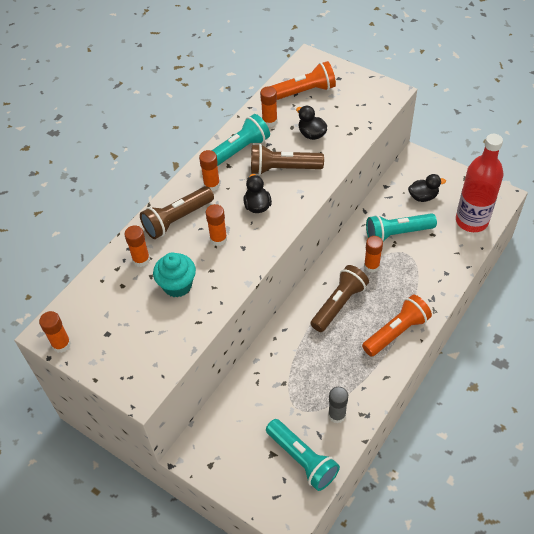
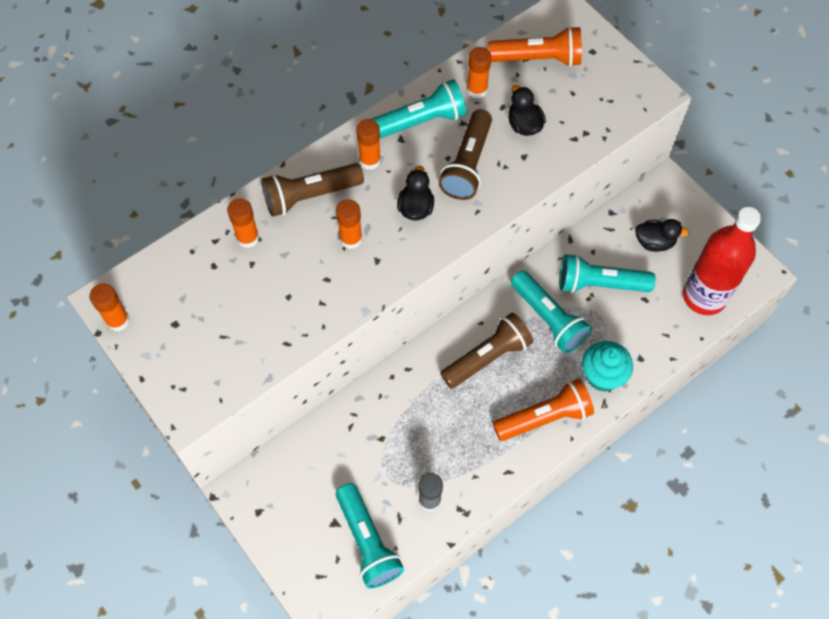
camera: 15 degrees right, 10 degrees up
turquoise cupcake [153,253,196,298] -> turquoise cupcake moved to [582,341,633,392]
brown flashlight [251,144,324,175] -> brown flashlight turned 90 degrees counterclockwise [439,109,492,200]
orange glue stick [364,236,383,273] -> turquoise flashlight [511,270,592,353]

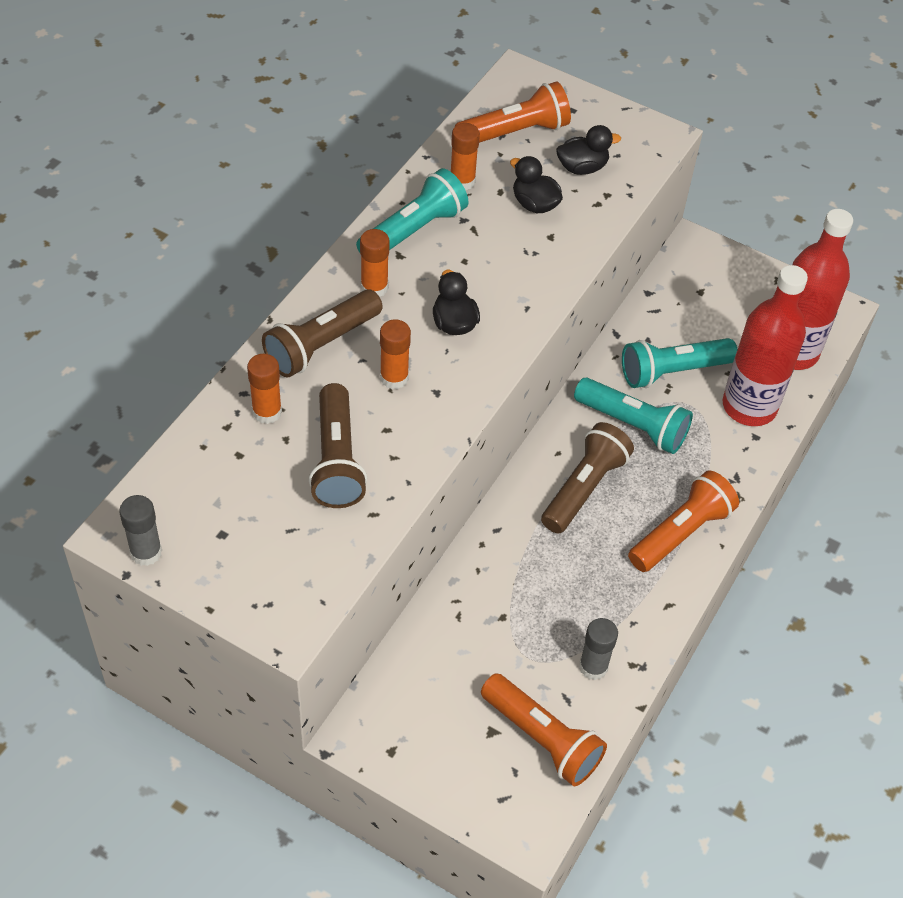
camera: 25 degrees left, 10 degrees down
orange glue stick [89,283,130,331] -> grey glue stick [119,495,162,566]
turquoise flashlight [336,483,404,588] -> orange flashlight [481,673,607,786]
brown flashlight [439,109,492,200] -> brown flashlight moved to [309,383,367,508]
turquoise cupcake [582,341,633,392] -> none
black duck [635,219,689,252] -> black duck moved to [556,125,621,175]
none -> red bottle [723,265,808,426]

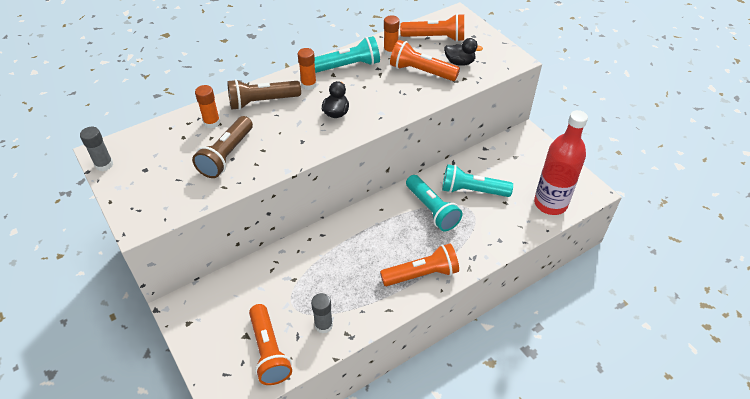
camera: 30 degrees right, 5 degrees down
orange glue stick [380,320,411,389] -> none
black duck [510,156,563,213] -> orange flashlight [390,40,460,81]
brown flashlight [541,422,634,533] -> none
red bottle [723,265,808,426] -> none

